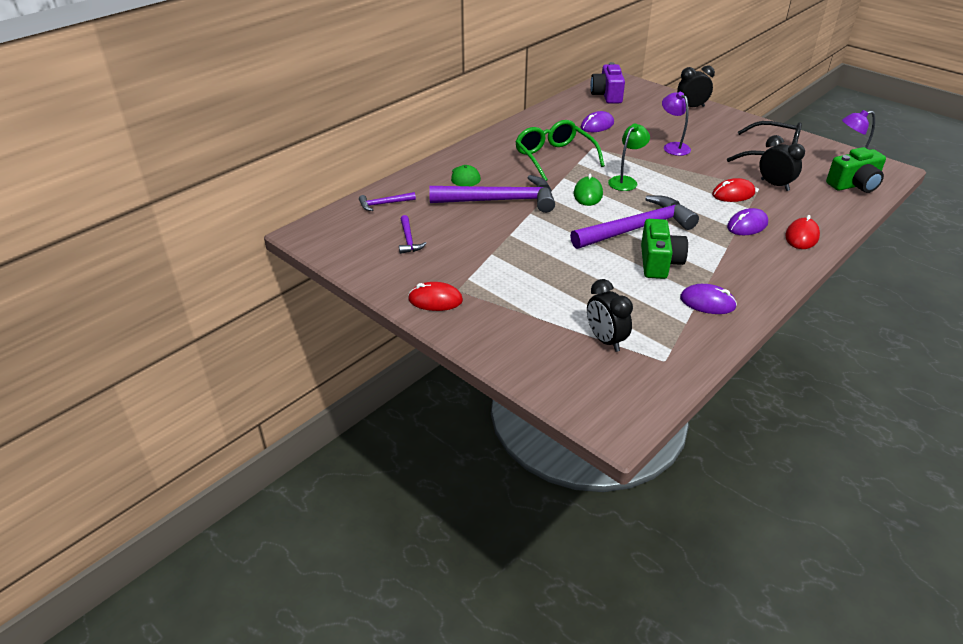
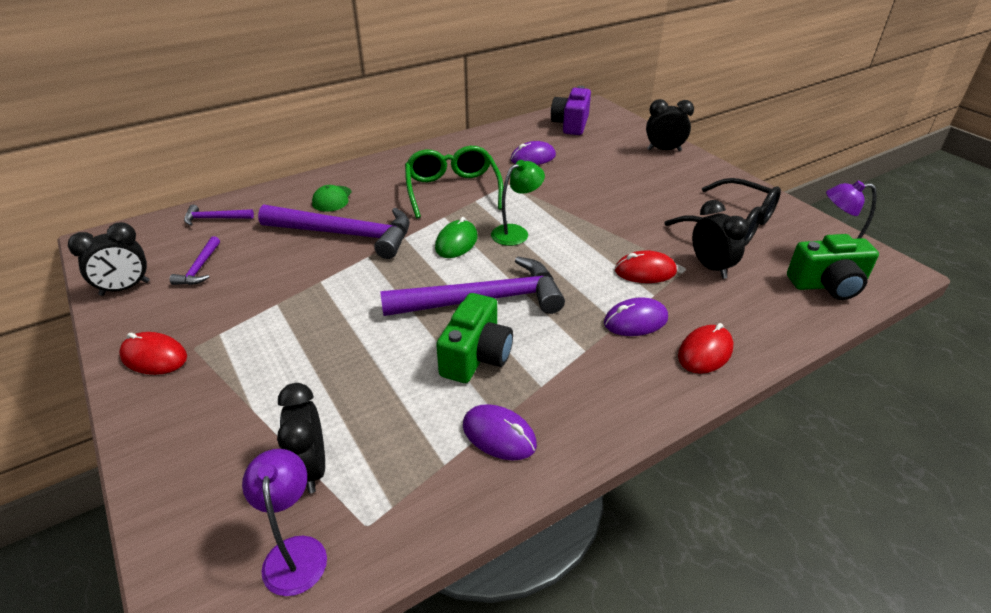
camera: 15 degrees right, 0 degrees up
purple lamp [662,92,691,156] -> purple lamp moved to [242,449,327,596]
none -> black clock [68,222,150,296]

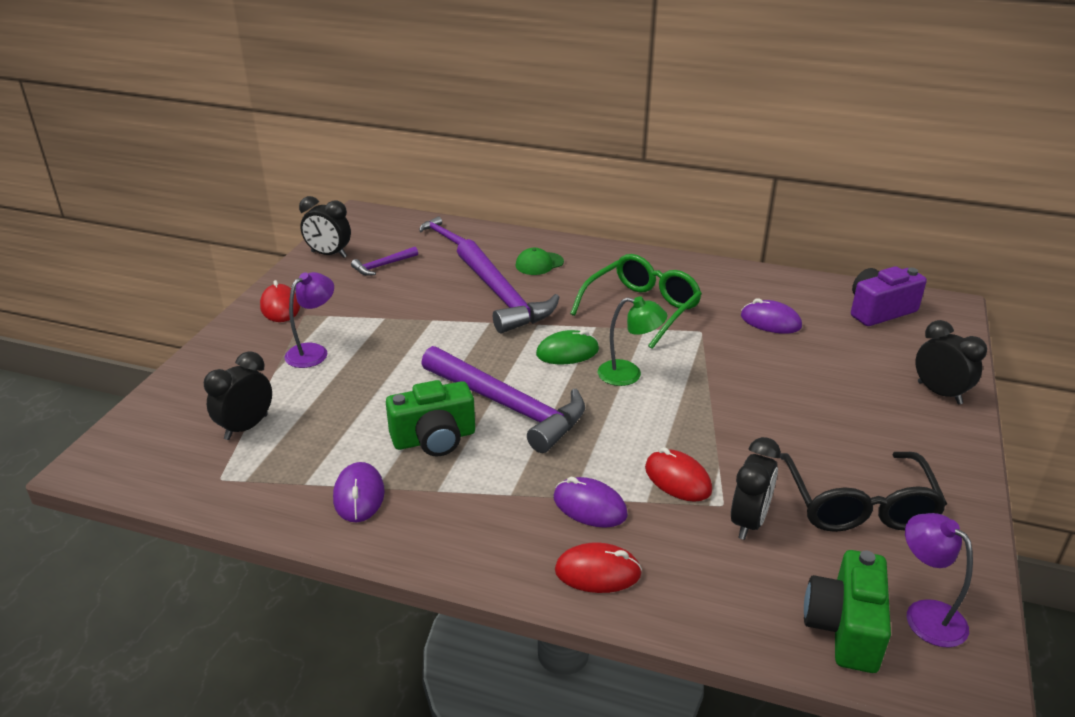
camera: 50 degrees right, 5 degrees down
purple lamp [242,449,327,596] -> purple lamp moved to [285,272,334,368]
green camera [787,234,879,300] -> green camera turned 60 degrees clockwise [804,550,891,673]

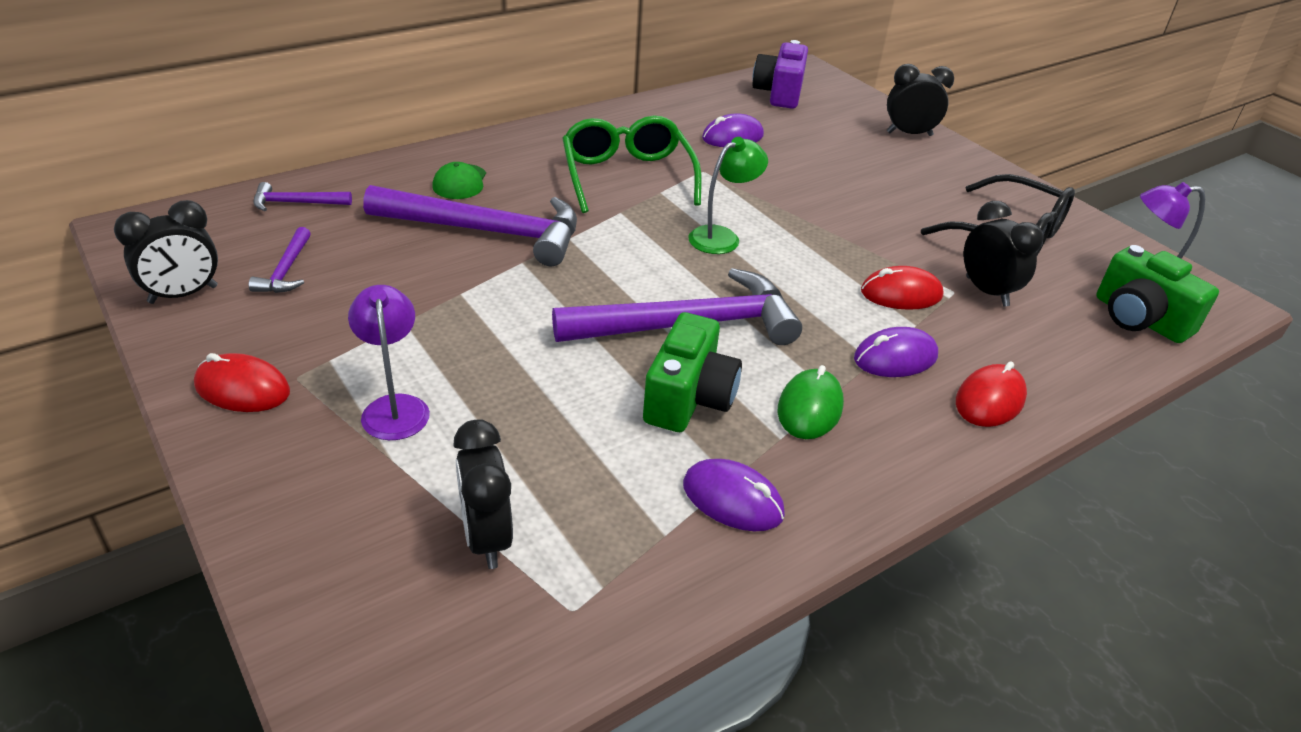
camera: 55 degrees left, 5 degrees up
green mouse [536,330,599,364] -> green mouse moved to [778,365,844,439]

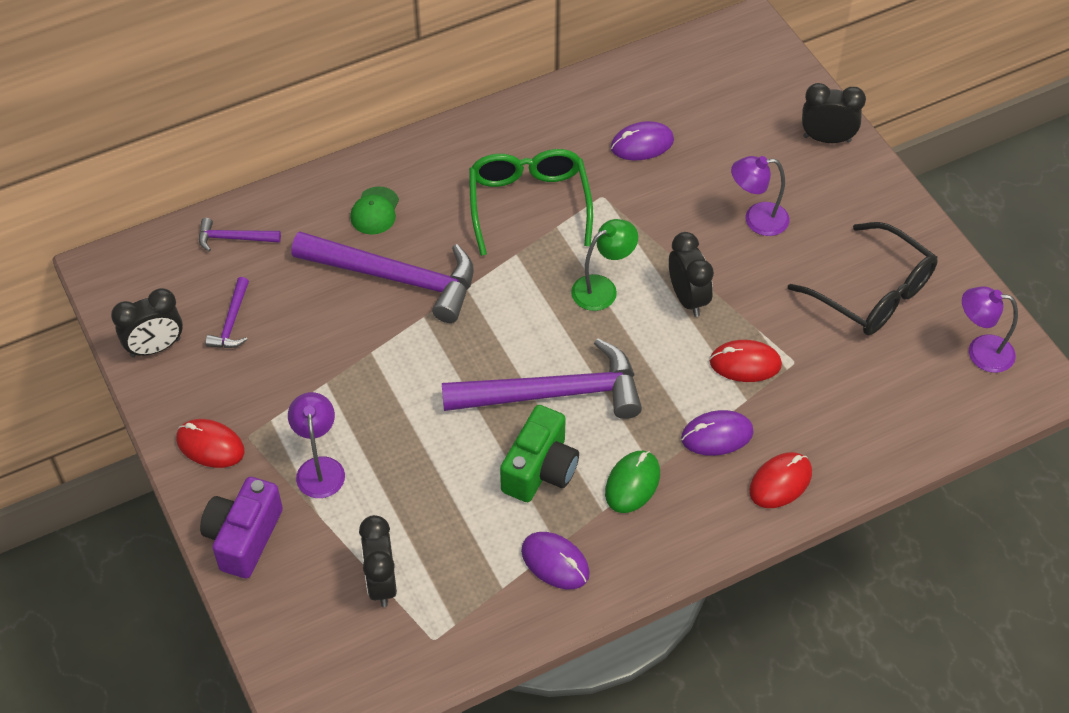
camera: 10 degrees right, 15 degrees up
purple camera [752,40,808,109] -> purple camera moved to [200,477,283,578]
black clock [963,201,1044,307] -> black clock moved to [669,232,714,317]
green camera [1096,245,1219,343] -> none
none -> purple lamp [731,156,789,236]

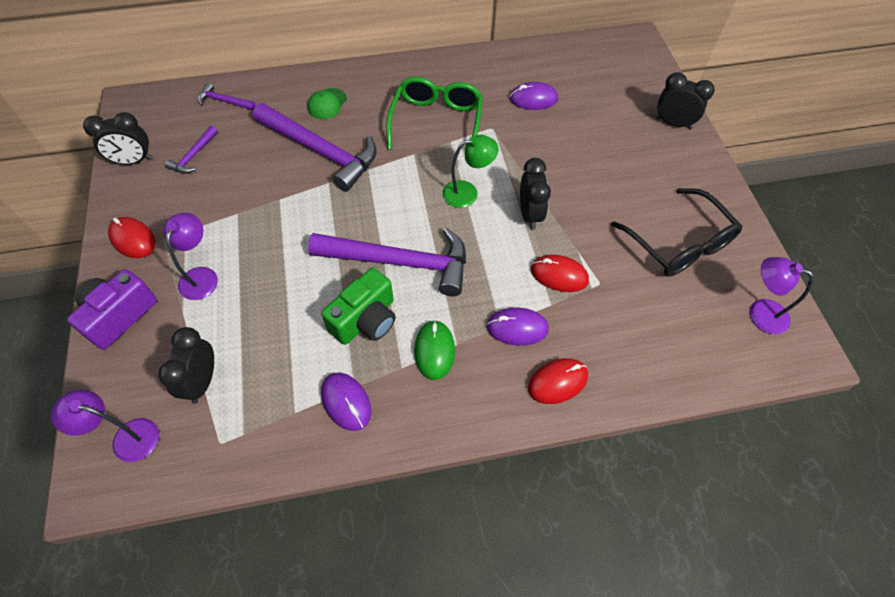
camera: 15 degrees right, 5 degrees up
green mouse [605,451,660,513] -> green mouse turned 45 degrees counterclockwise [414,320,455,380]
purple lamp [731,156,789,236] -> purple lamp moved to [51,390,159,462]

